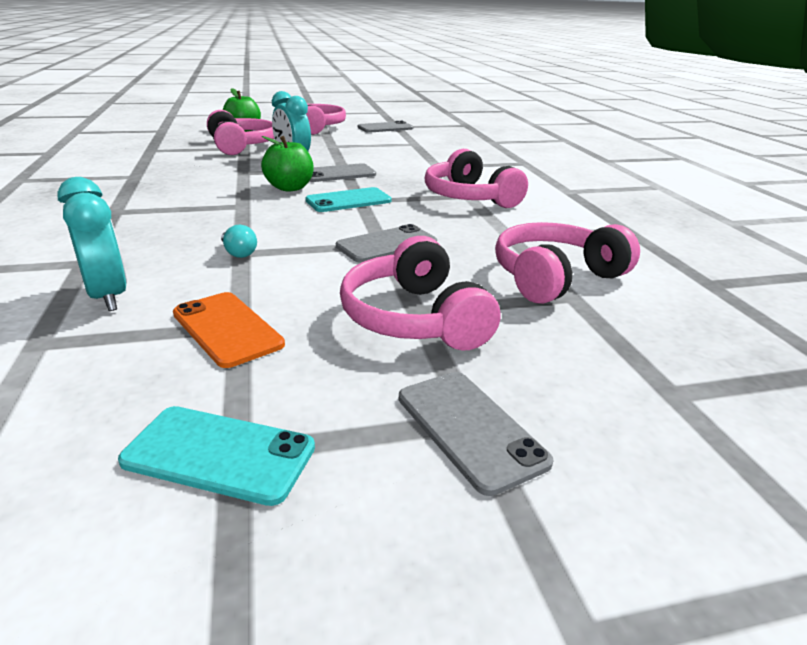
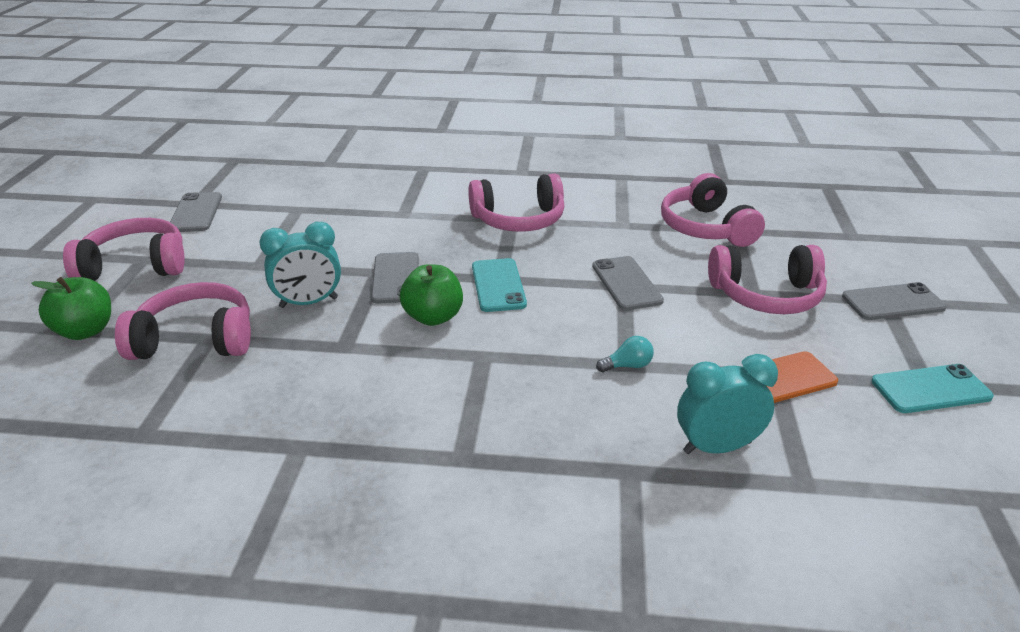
camera: 70 degrees left, 5 degrees up
turquoise phone [118,406,315,506] -> turquoise phone turned 45 degrees clockwise [871,364,994,413]

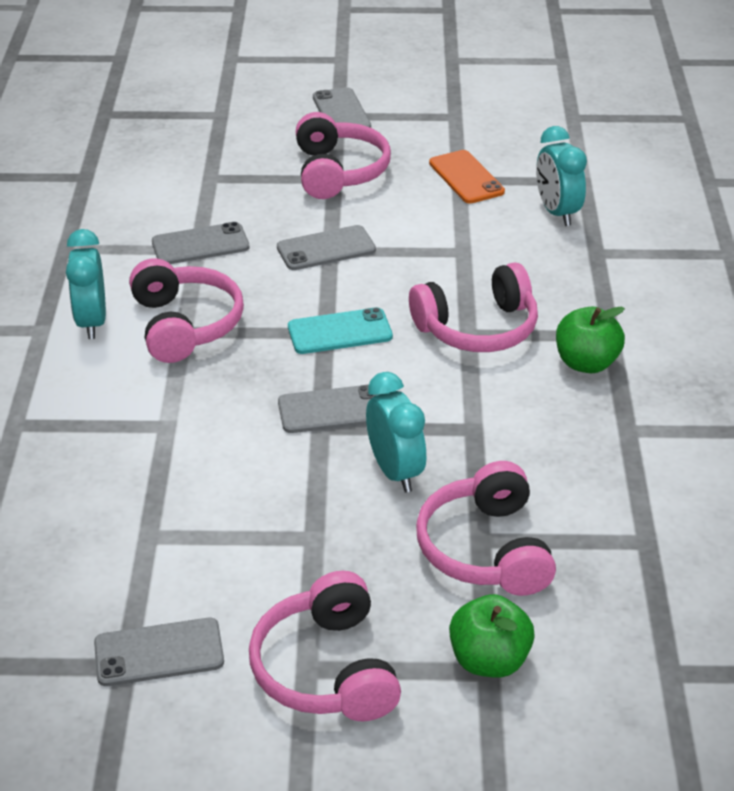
camera: 95 degrees left, 5 degrees up
green apple [400,264,463,326] -> green apple moved to [556,306,625,373]
turquoise light bulb [596,336,654,372] -> none
pink headphones [661,173,765,247] -> pink headphones moved to [409,262,538,352]
turquoise phone [871,364,994,413] -> none
none -> turquoise clock [66,229,106,339]
none -> grey phone [152,222,250,264]

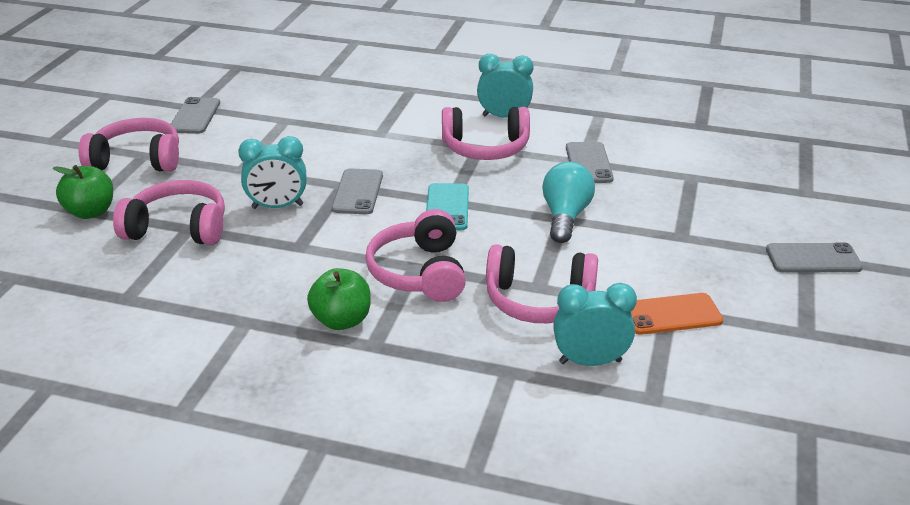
camera: 105 degrees right, 5 degrees down
grey phone [277,225,376,270] -> turquoise light bulb [542,162,595,243]
pink headphones [296,112,391,199] -> pink headphones moved to [486,244,598,323]

